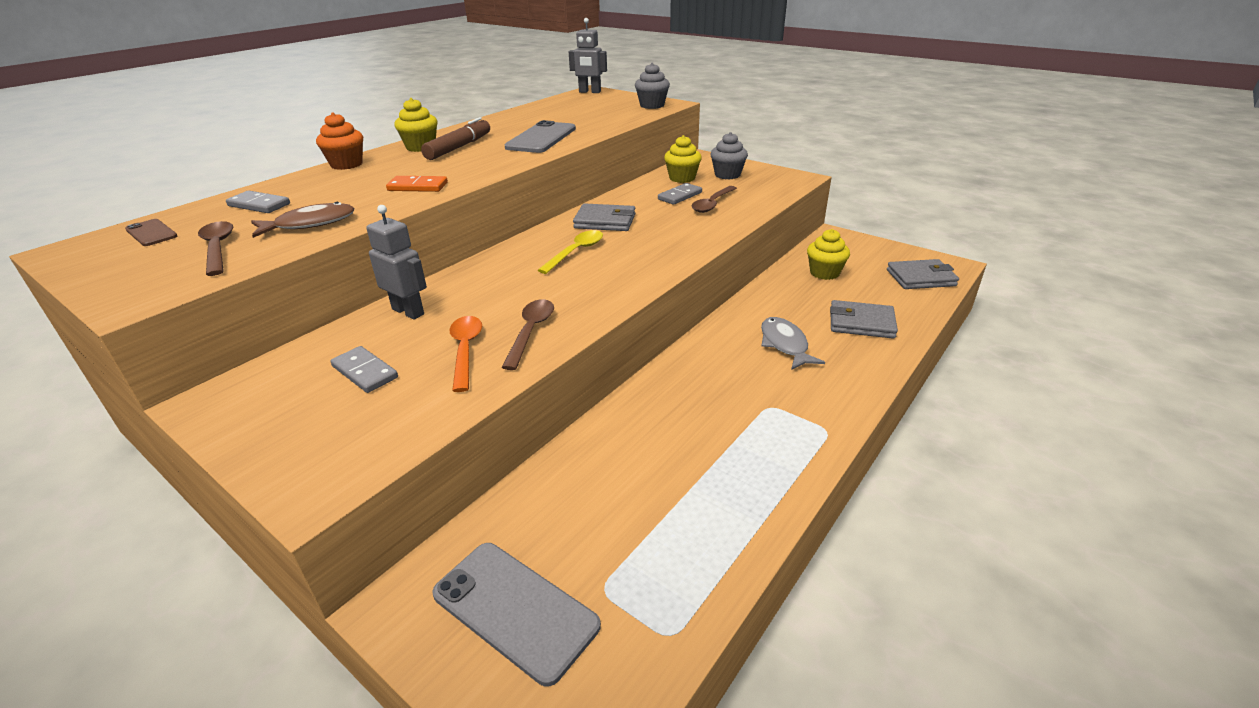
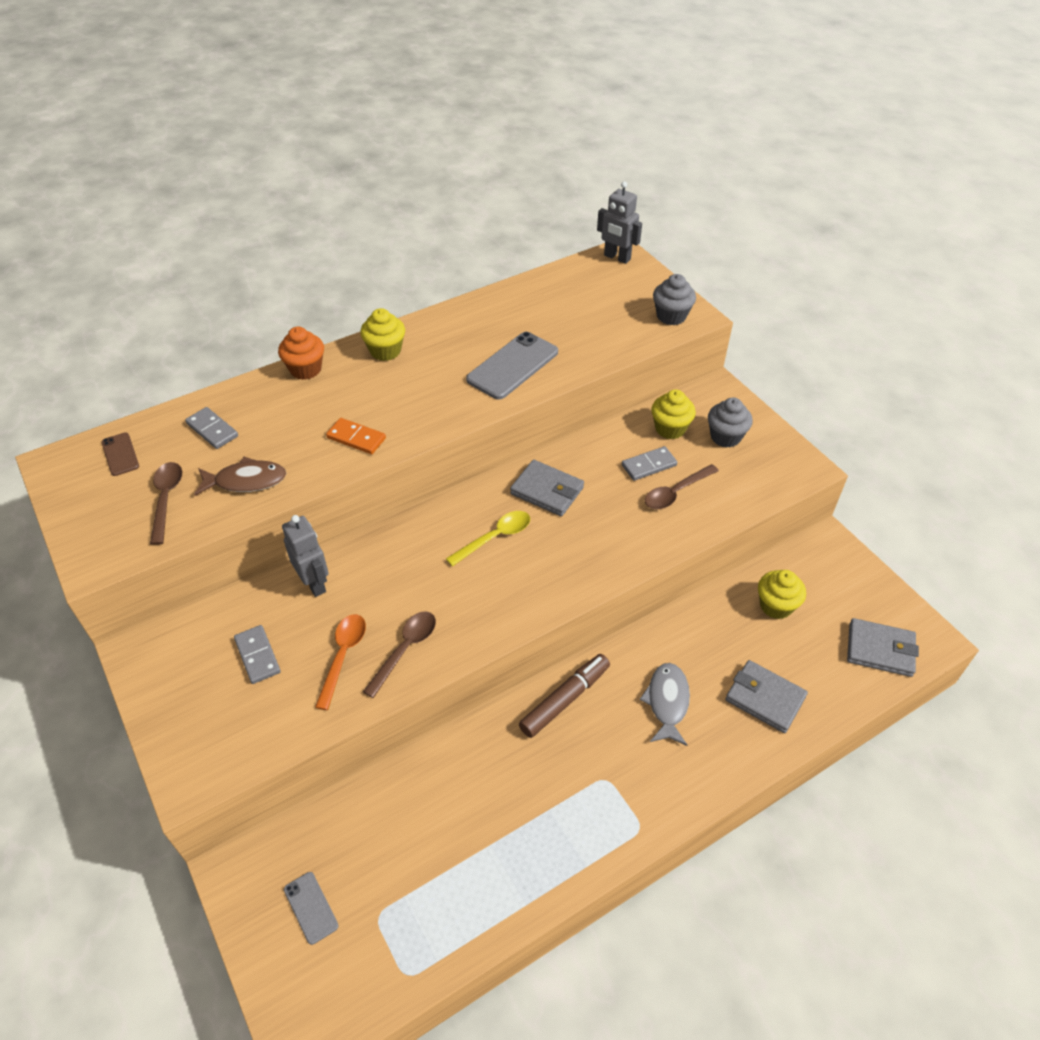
camera: 20 degrees right, 15 degrees up
brown marker [421,117,490,160] -> brown marker moved to [519,654,610,738]
grey phone [432,543,601,687] -> grey phone [284,872,338,945], size x0.52

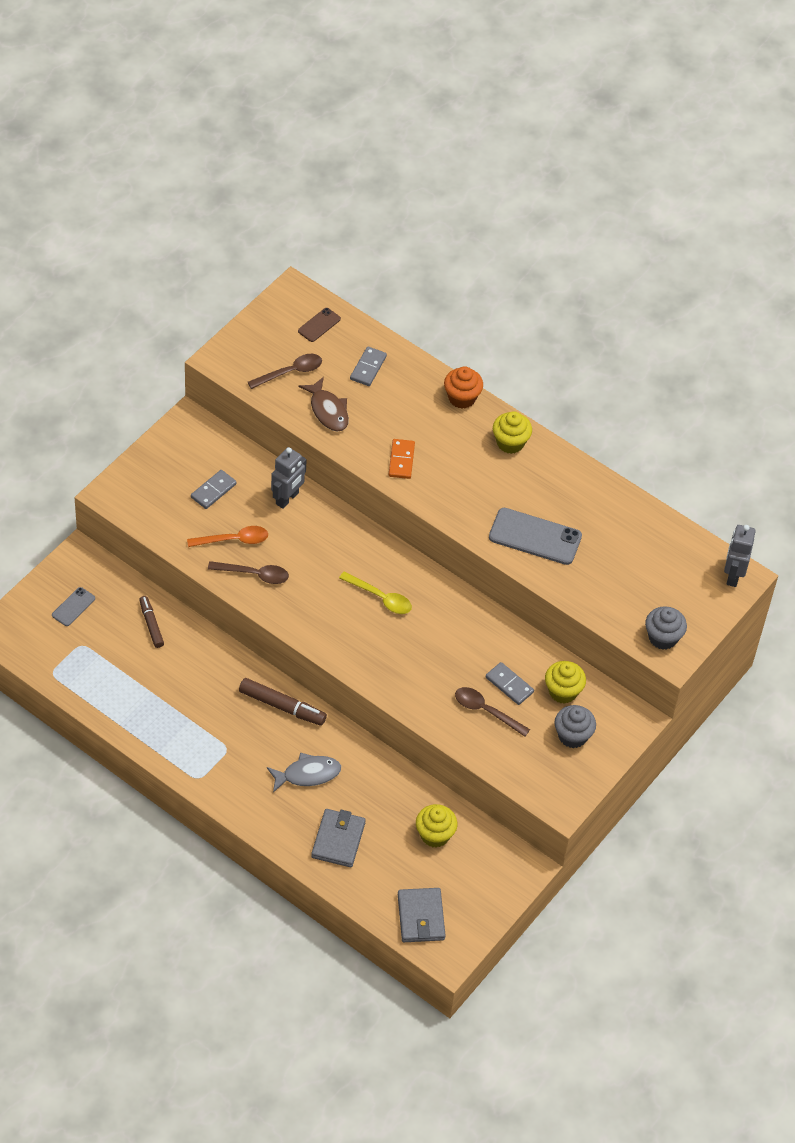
camera: 65 degrees right, 5 degrees up
grey wallet [510,460,584,516] -> none
none -> brown marker [139,596,164,648]

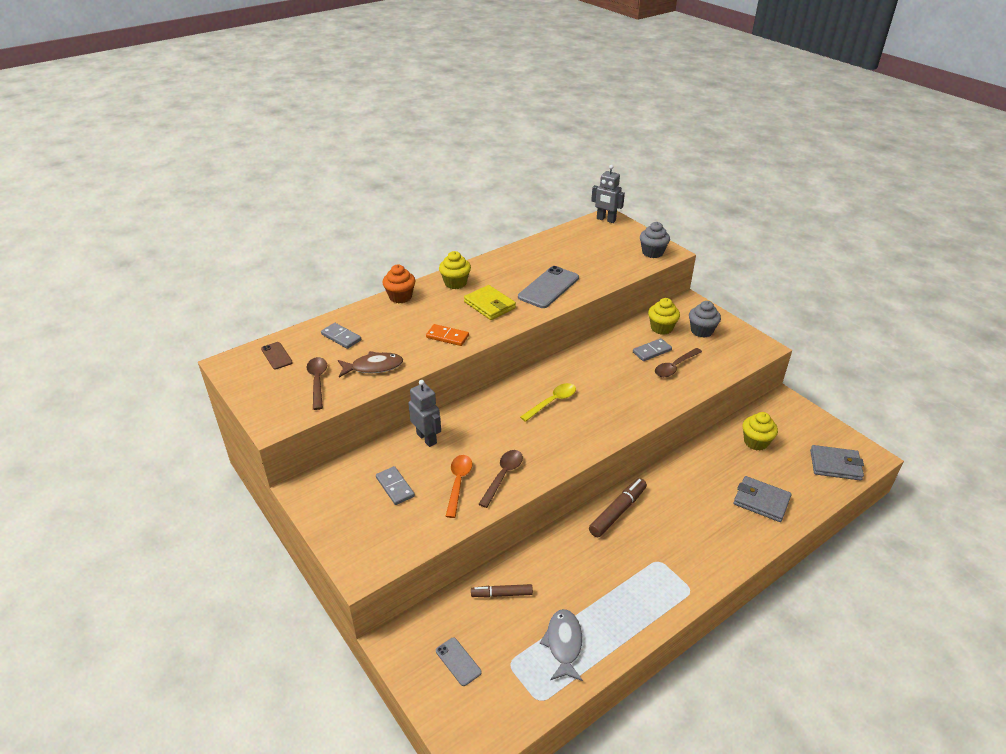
camera: 70 degrees left, 15 degrees down
grey fish [267,753,341,793] -> grey fish moved to [540,609,583,681]
none -> yellow wallet [464,285,516,320]

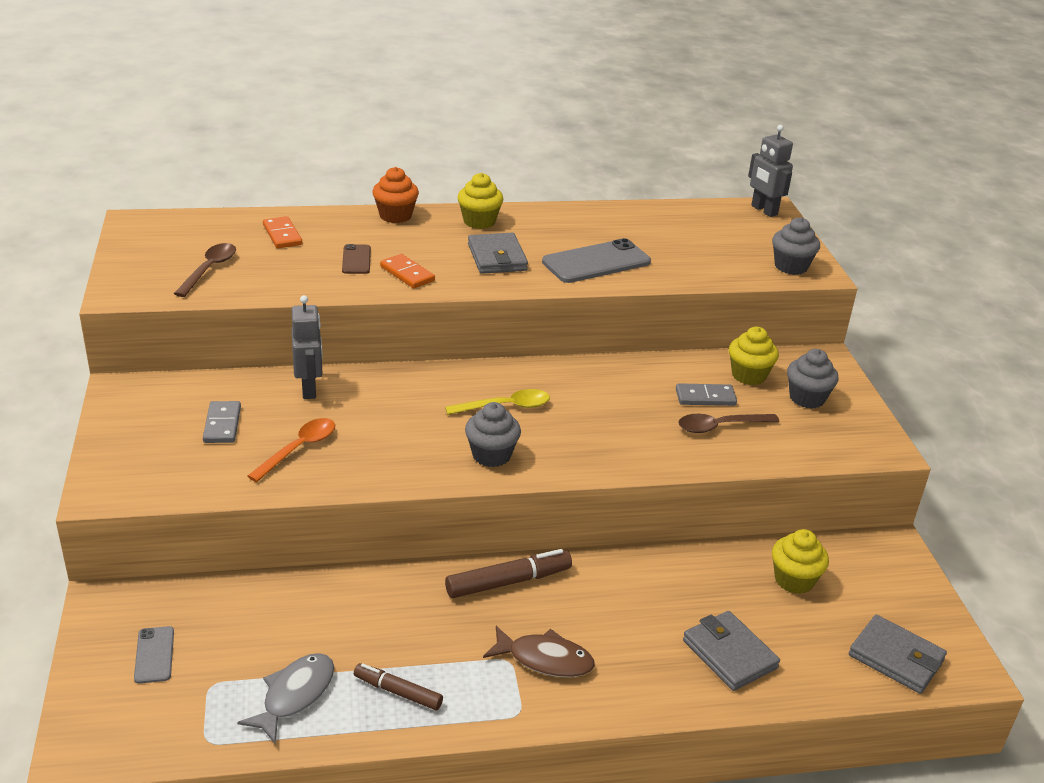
camera: 25 degrees right, 5 degrees down
brown phone [261,342,293,370] -> brown phone moved to [342,244,371,274]
grey domino [321,323,361,349] -> orange domino [263,216,302,248]
brown fish [338,351,403,378] -> brown fish moved to [483,626,595,678]
yellow wallet [464,285,516,320] -> grey wallet [468,233,528,274]
brown marker [471,584,533,598] -> brown marker moved to [354,663,443,710]
brown spoon [479,450,523,508] -> none
none -> grey cupcake [465,402,521,467]

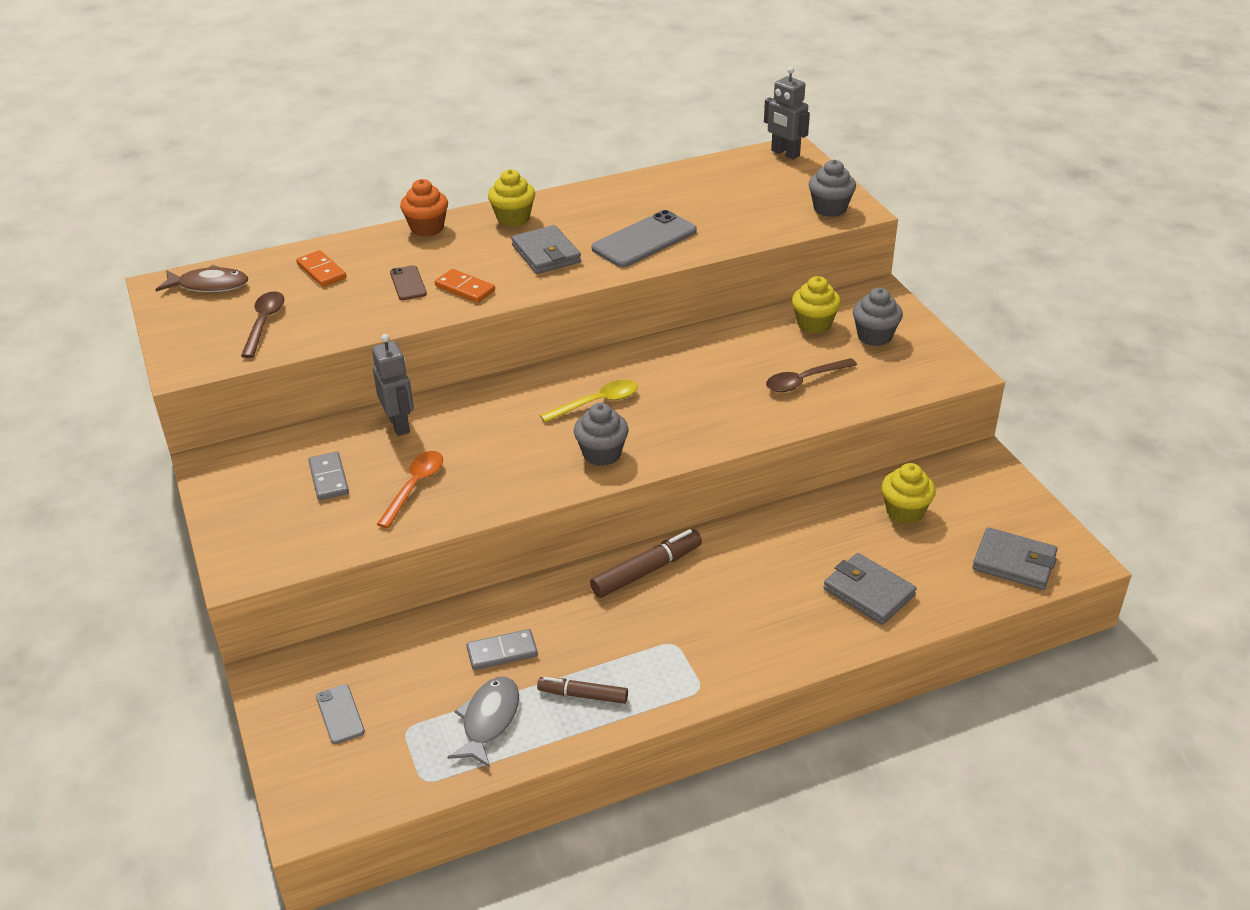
camera: 10 degrees left, 5 degrees up
brown fish [483,626,595,678] -> brown fish moved to [155,265,248,293]
grey domino [676,383,737,406] -> grey domino moved to [466,629,538,670]

